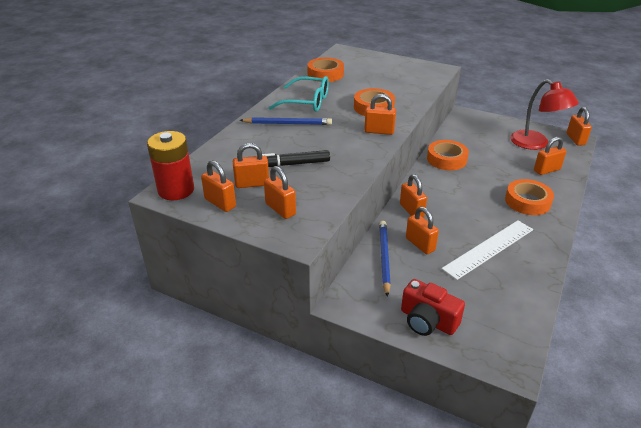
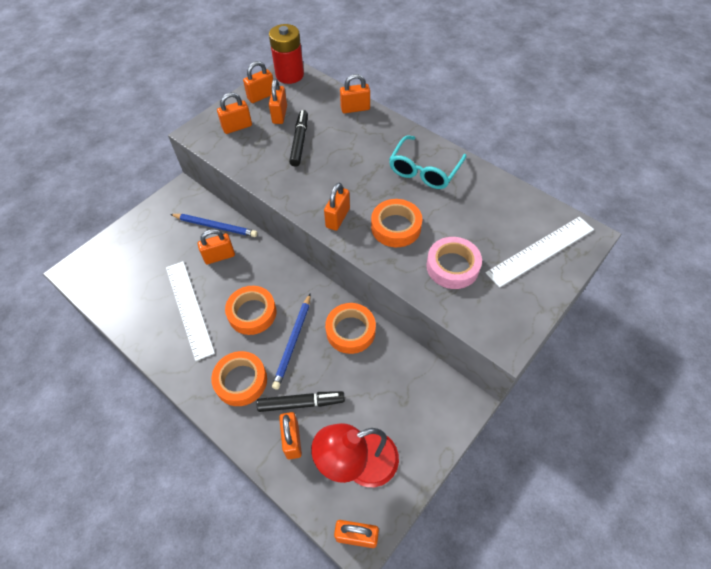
camera: 105 degrees right, 20 degrees up
blue pencil [240,117,332,125] -> blue pencil moved to [272,293,311,390]
orange tape [307,57,344,82] -> orange tape moved to [225,286,276,335]
orange padlock [400,174,427,217] -> orange padlock moved to [340,74,370,113]
red camera [401,279,465,336] -> none
none -> black marker [257,391,345,412]
none -> pink tape [426,237,482,289]
none -> white ruler [486,217,594,288]

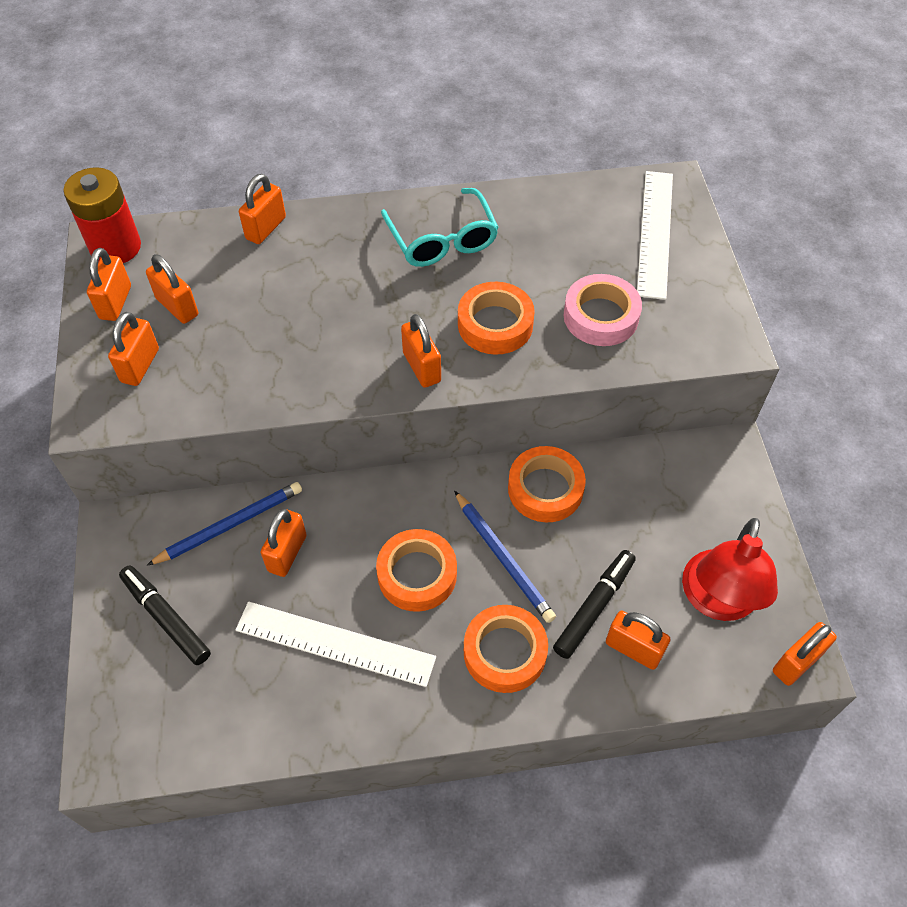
camera: 50 degrees left, 0 degrees up
black marker [289,110,308,167] -> black marker moved to [119,566,211,665]

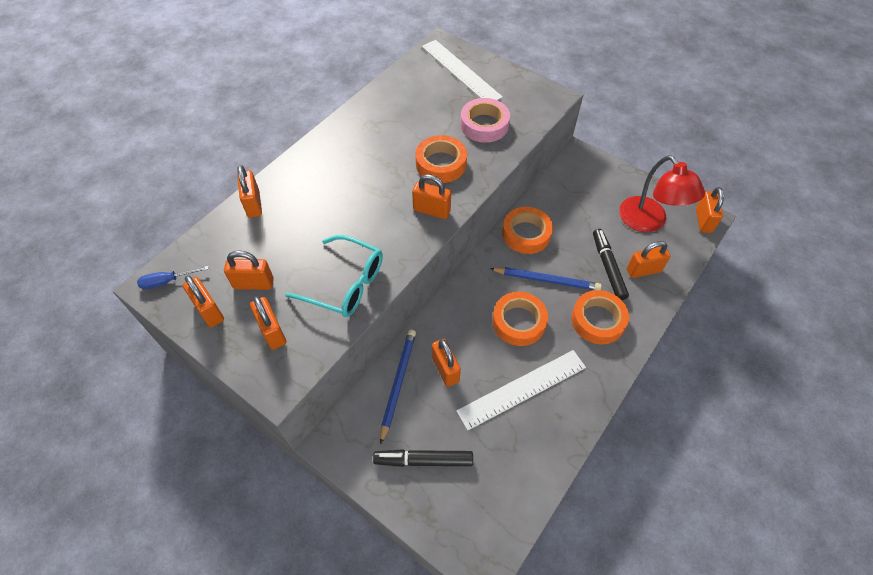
camera: 45 degrees left, 0 degrees up
red battery [63,167,141,263] -> blue screwdriver [137,266,209,289]
turquoise glasses [381,188,499,267] -> turquoise glasses moved to [285,235,383,317]

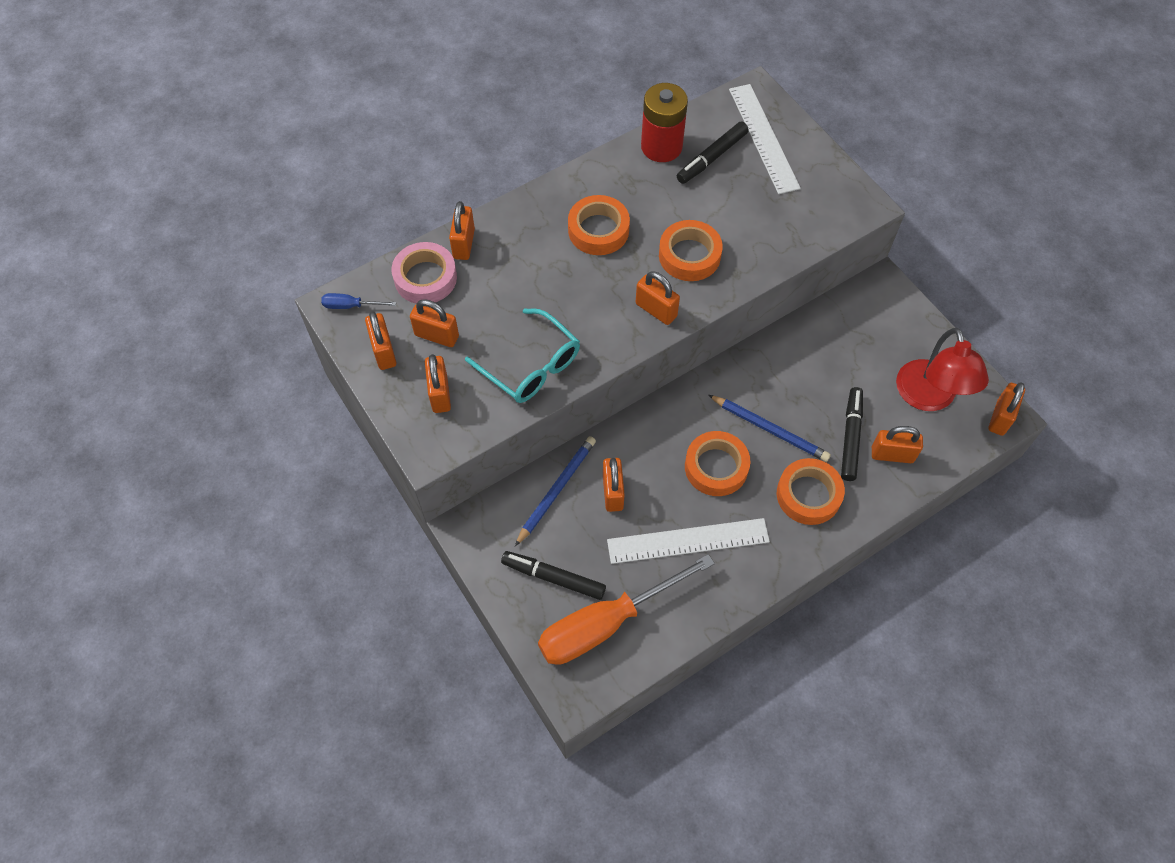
camera: 20 degrees right, 5 degrees up
pink tape [460,98,510,143] -> pink tape moved to [391,242,457,304]
orange tape [502,207,553,254] -> orange tape moved to [568,195,630,255]
none -> orange screwdriver [538,554,715,665]
none -> red battery [641,83,688,162]
none -> black marker [677,122,749,184]

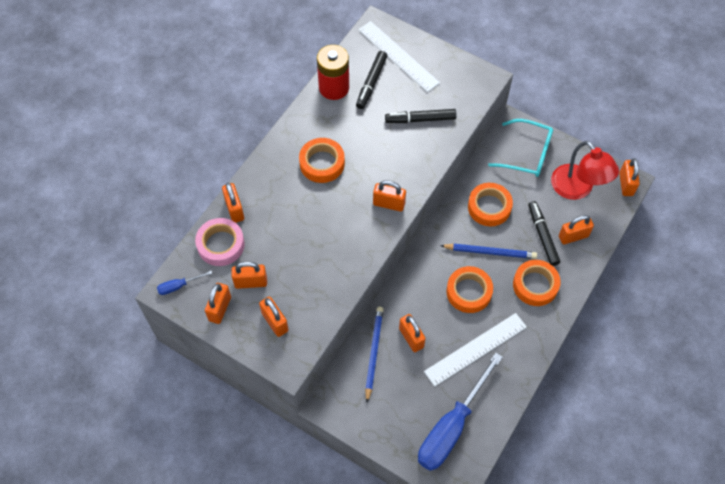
camera: 25 degrees left, 0 degrees up
orange padlock [365,311,396,370] -> orange padlock turned 60 degrees clockwise [205,283,231,324]
turquoise glasses [465,309,580,403] -> turquoise glasses moved to [488,119,553,177]
black marker [501,551,606,600] -> black marker moved to [385,109,457,123]
orange screwdriver [538,554,715,665] -> blue screwdriver [418,353,503,471]
orange tape [659,220,723,281] -> orange tape moved to [468,183,513,226]

